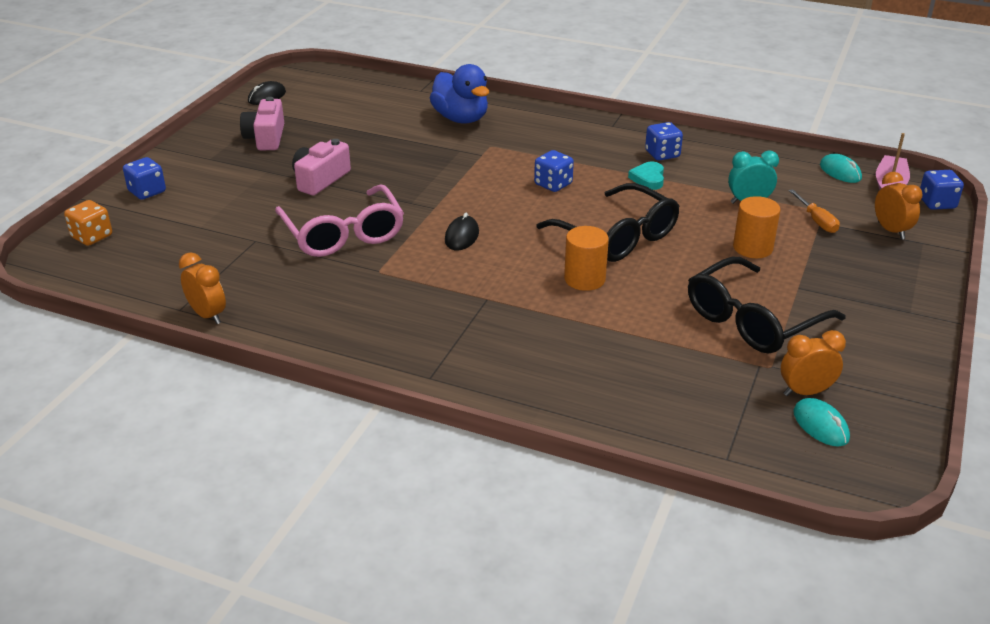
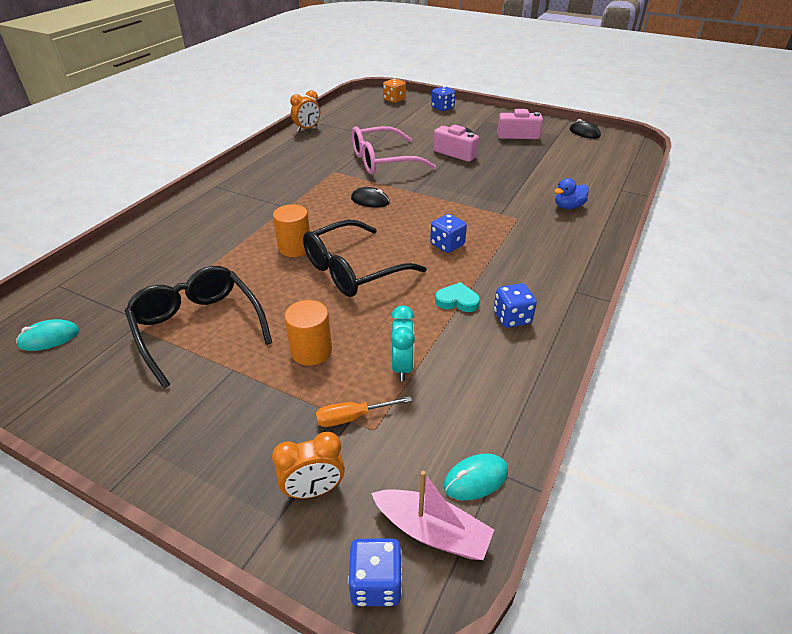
camera: 95 degrees right, 5 degrees up
blue duck [430,64,489,123] -> blue duck [554,178,589,209], size x0.57
orange clock [781,330,846,396] -> none

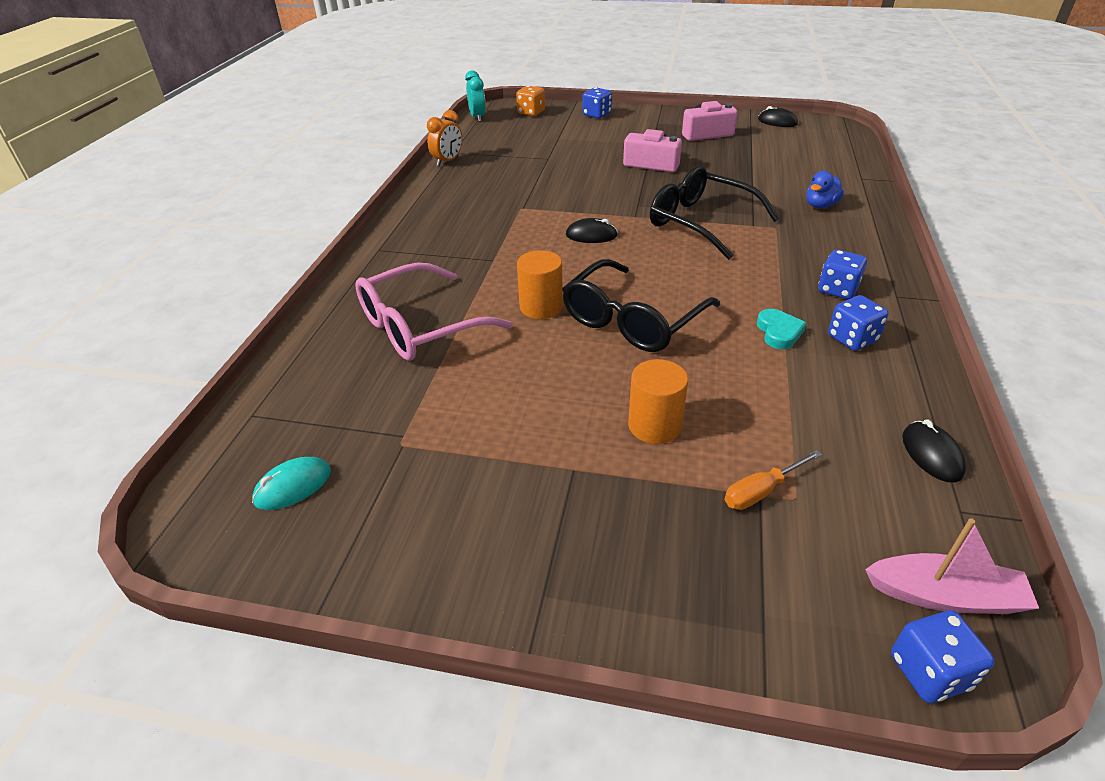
camera: 15 degrees left, 0 degrees up
black glasses [125,266,273,388] -> black glasses moved to [650,165,780,260]
orange clock [272,432,345,499] -> none
pink glasses [352,126,436,174] -> pink glasses moved to [355,262,513,361]
turquoise clock [391,306,415,381] -> turquoise clock moved to [465,71,486,122]
blue dice [430,214,467,253] -> blue dice moved to [818,250,867,299]
turquoise heart [435,282,480,312] -> turquoise heart turned 90 degrees clockwise [757,309,806,349]
turquoise mouse [444,454,508,500] -> none
none -> black mouse [902,420,966,482]

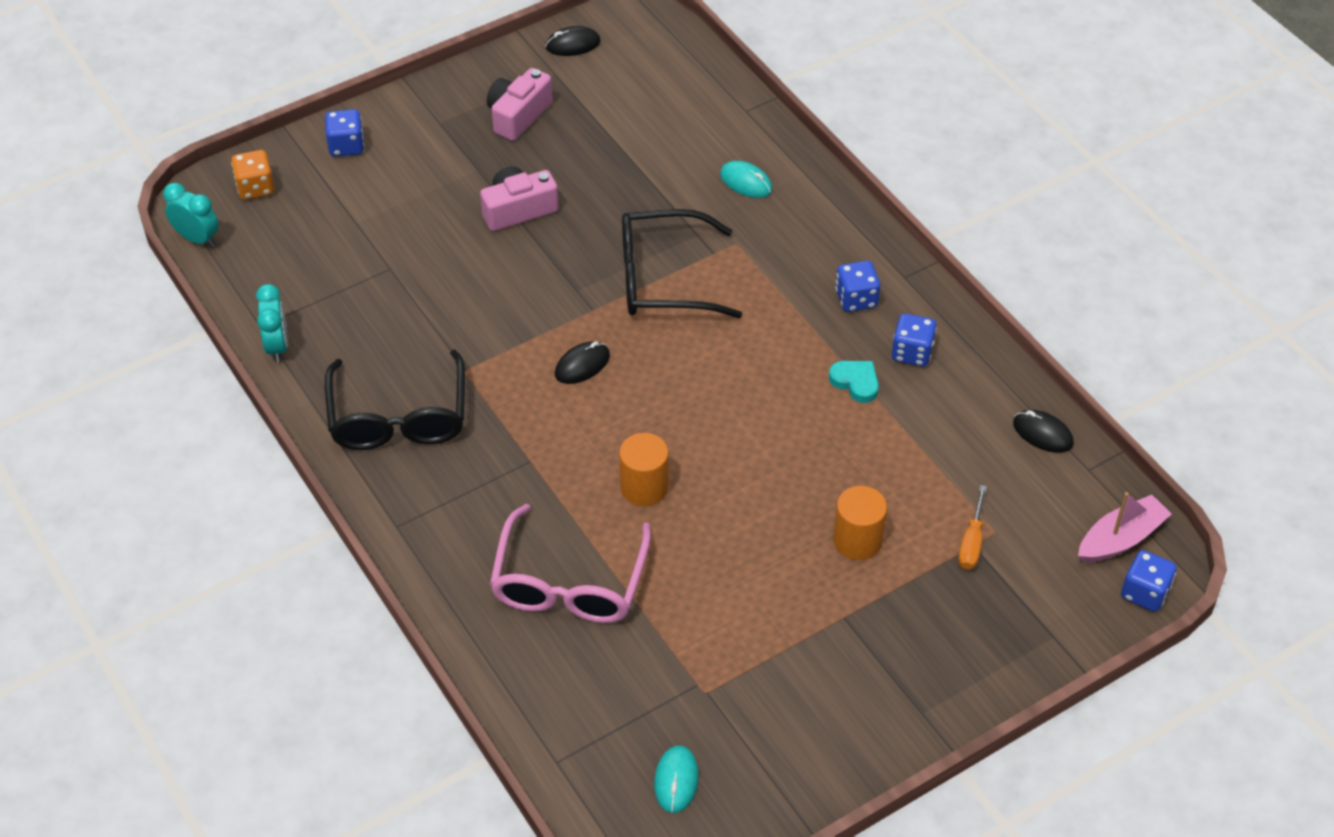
camera: 45 degrees left, 10 degrees up
orange clock [427,110,462,166] -> turquoise clock [256,284,288,362]
black glasses [562,259,720,352] -> black glasses moved to [325,350,465,450]
blue duck [806,171,844,208] -> turquoise mouse [720,161,772,198]

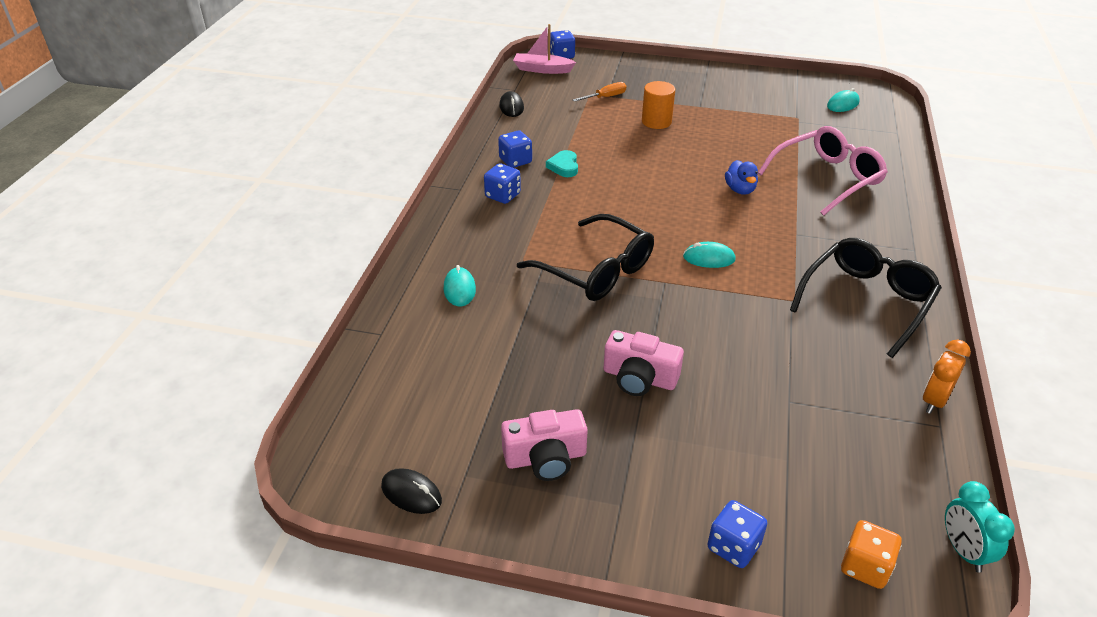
camera: 135 degrees left, 10 degrees down
turquoise clock [256,284,288,362] -> orange clock [923,339,971,414]
black mouse [555,341,610,384] -> turquoise mouse [683,242,736,268]
orange cylinder [619,433,669,506] -> blue duck [725,160,758,195]

